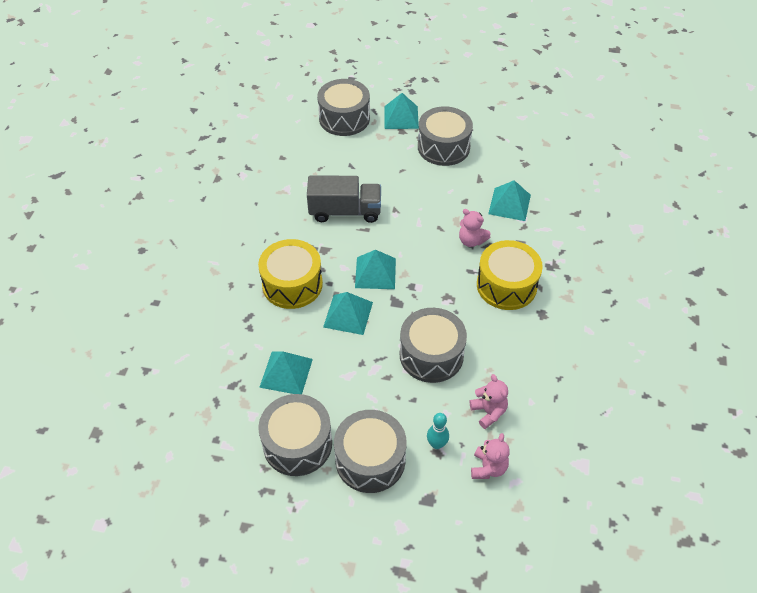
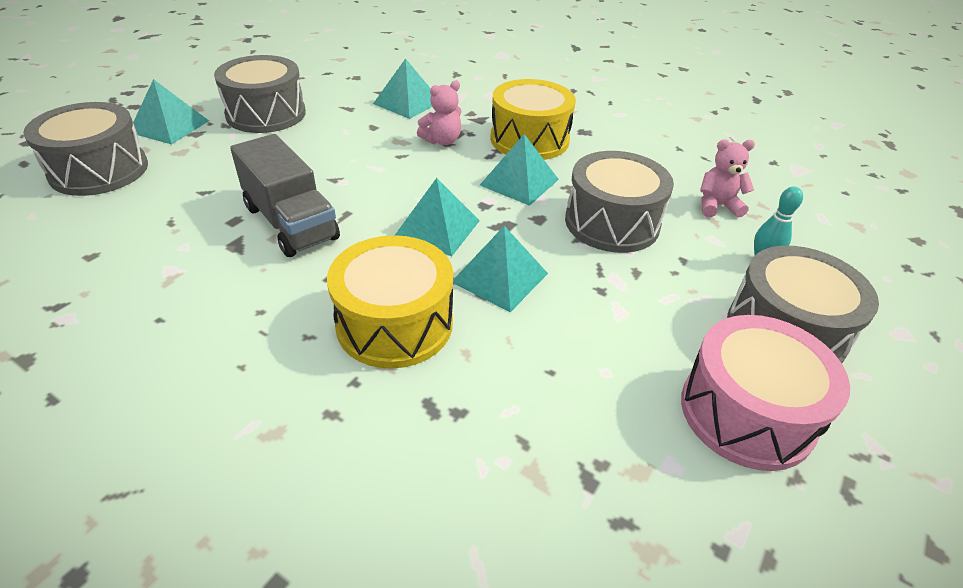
camera: 70 degrees left, 10 degrees down
grey drum [258,394,332,476] -> pink drum [681,315,850,471]
turquoise pyramid [259,351,313,394] -> turquoise pyramid moved to [480,134,559,206]
grey truck [307,175,381,223] -> grey truck turned 120 degrees clockwise [230,134,340,257]
pink teddy bear [471,433,509,479] -> none

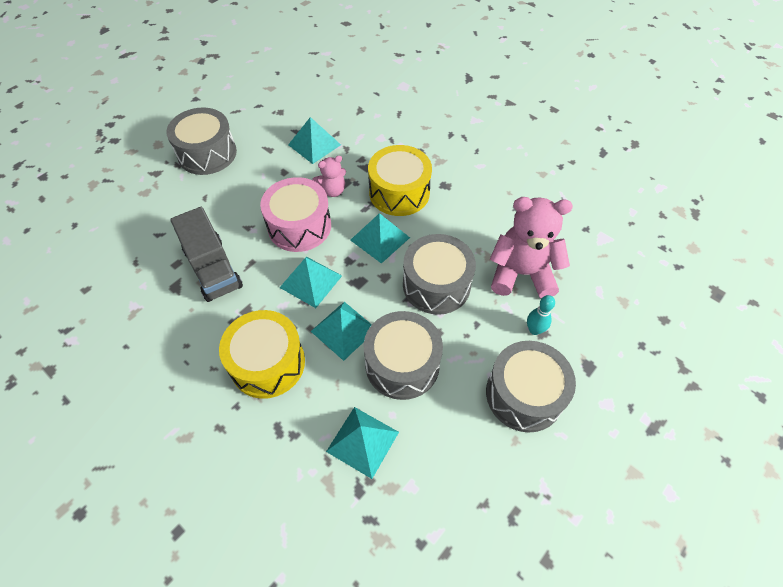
camera: 10 degrees right, 15 degrees up
grey drum [23,102,148,196] -> grey drum moved to [364,311,443,400]
turquoise pyramid [133,79,209,145] -> turquoise pyramid moved to [326,407,399,479]
pink drum [681,315,850,471] -> pink drum moved to [260,177,331,252]
pink teddy bear [700,139,755,217] -> pink teddy bear [490,197,573,298], size x1.90

